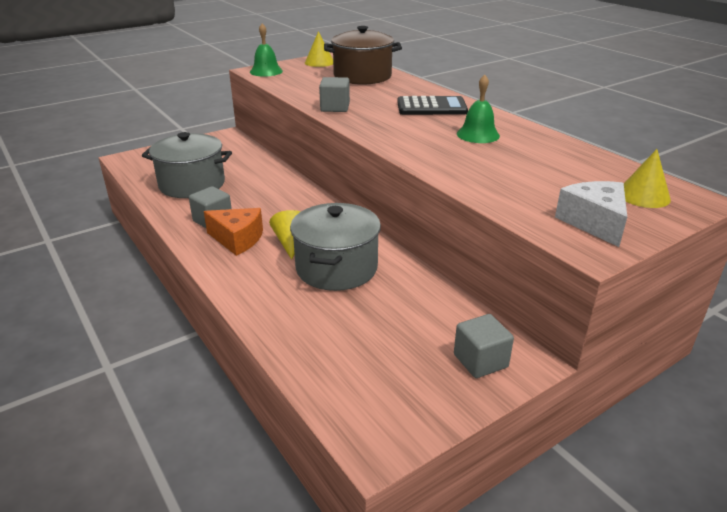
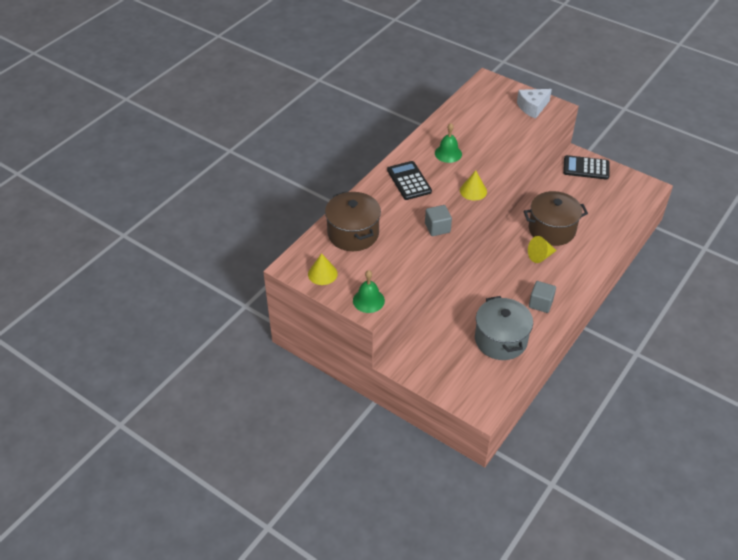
camera: 110 degrees left, 15 degrees up
orange cheese [204,208,263,256] -> none
grey pot [290,203,381,291] -> brown pot [523,191,588,246]
grey cube [454,314,514,378] -> black calculator [563,155,609,180]
yellow cone [624,149,671,208] -> yellow cone moved to [460,170,487,201]

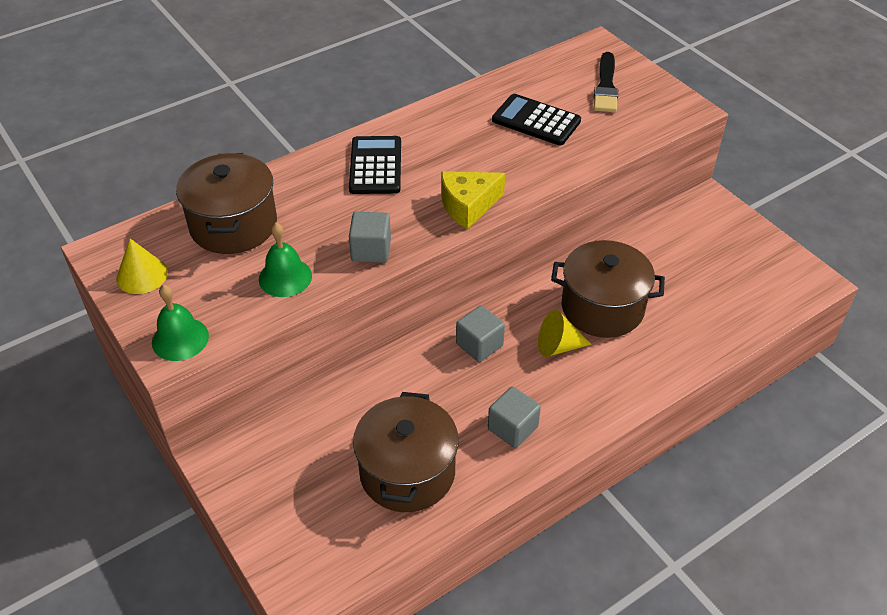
camera: 20 degrees right, 0 degrees up
green bell [435,123,462,163] -> green bell moved to [259,223,312,297]
yellow cone [460,170,487,201] -> yellow cheese [441,171,505,229]
grey pot [475,296,533,360] -> brown pot [353,392,459,512]
white cheese [517,89,552,119] -> none
black calculator [563,155,609,180] -> black calculator moved to [492,94,581,146]
none -> grey cube [456,305,505,362]
none -> black brush [594,52,618,112]

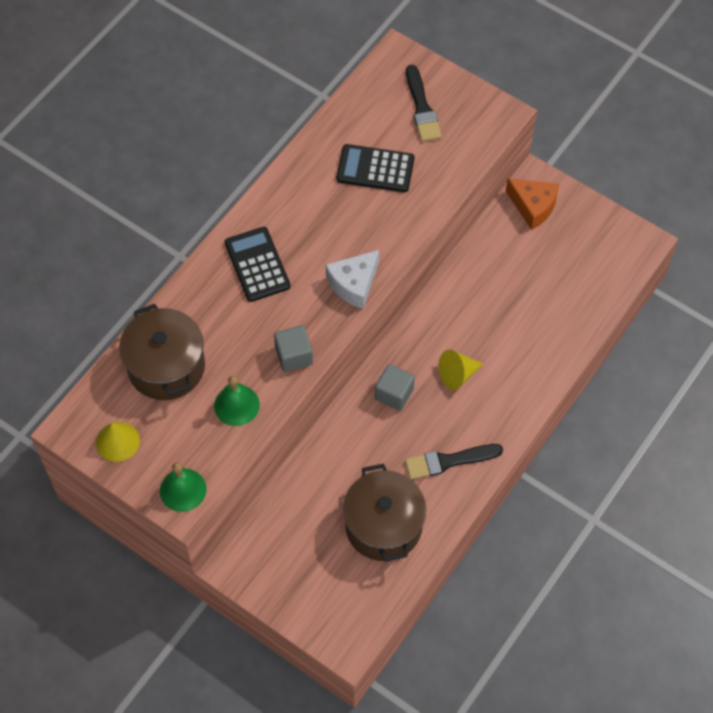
camera: 20 degrees left, 15 degrees up
yellow cheese [441,171,505,229] -> white cheese [326,250,379,309]
grey cube [488,386,541,448] -> black brush [405,444,503,480]
brown pot [551,240,665,338] -> none
none -> orange cheese [506,179,559,230]

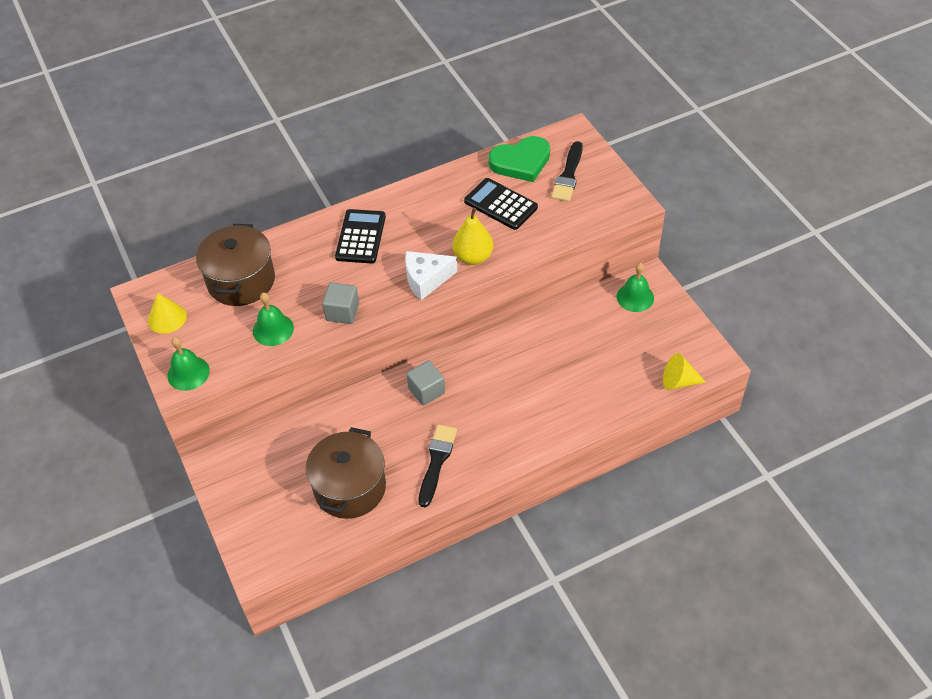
camera: 30 degrees right, 10 degrees down
black brush [405,444,503,480] -> black brush turned 90 degrees clockwise [419,425,457,507]
yellow cone [439,349,483,390] -> yellow cone moved to [663,353,706,390]
orange cheese [506,179,559,230] -> green bell [617,262,654,312]
none -> yellow pear [453,208,493,265]
none -> green heart [488,136,550,182]

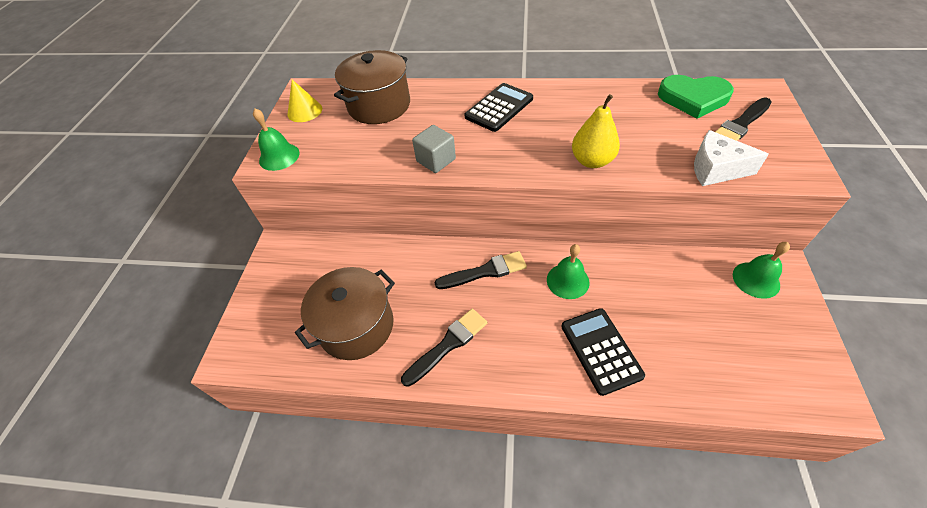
camera: 35 degrees right, 0 degrees up
green bell [253,292,294,346] -> green bell moved to [547,244,589,299]
white cheese [405,251,458,300] -> white cheese moved to [694,130,769,186]
grey cube [407,361,445,406] -> black brush [434,251,527,289]
black calculator [464,178,538,230] -> black calculator moved to [561,308,645,396]
yellow cone [663,353,706,390] -> none

